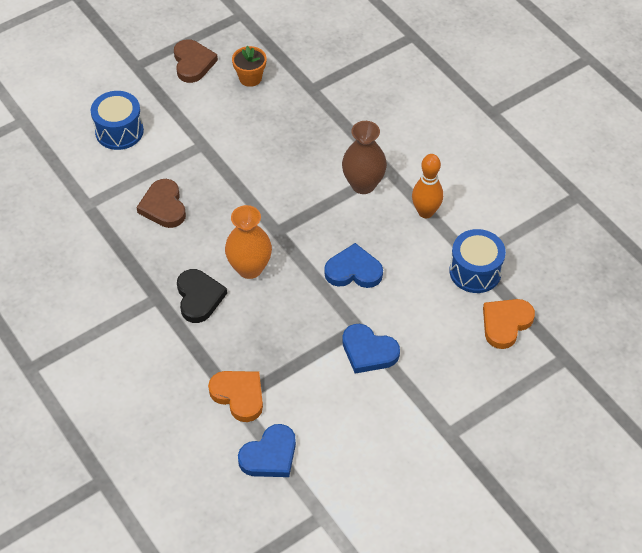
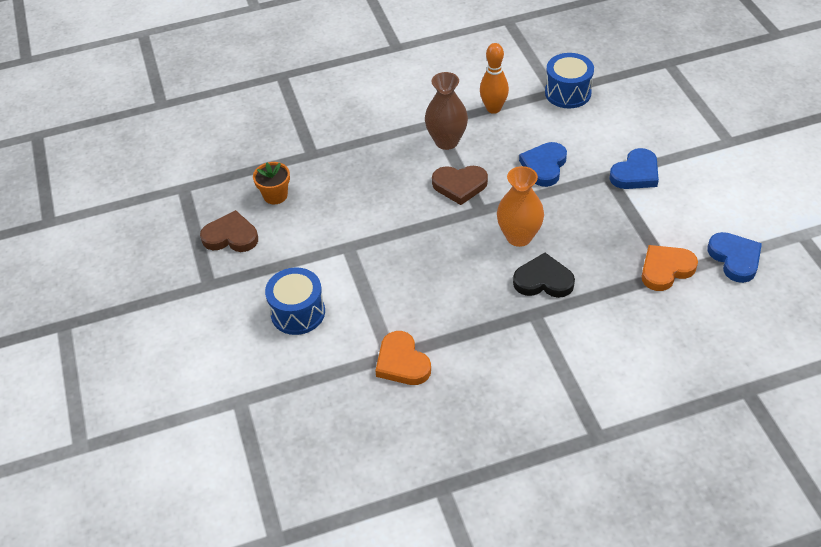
camera: 70 degrees left, 5 degrees down
brown heart [136,179,186,228] -> brown heart moved to [432,166,488,205]
orange heart [483,299,535,349] -> orange heart moved to [375,331,431,385]

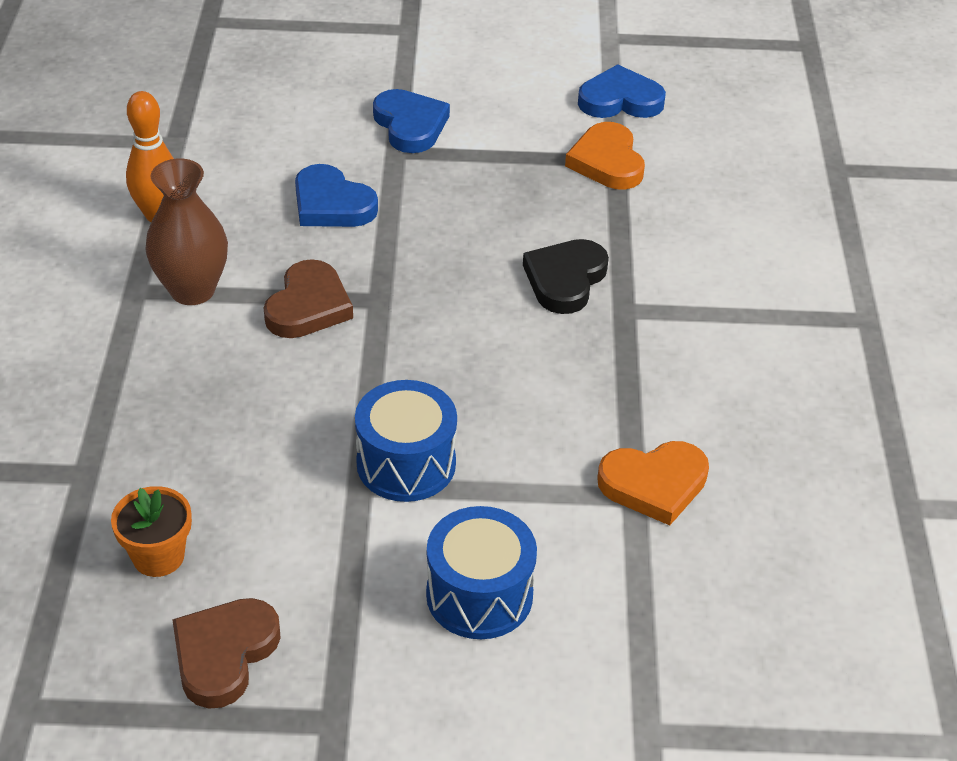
camera: 75 degrees left, 5 degrees down
orange vase [497,166,544,247] -> none
blue drum [545,53,594,109] -> blue drum moved to [355,380,457,502]

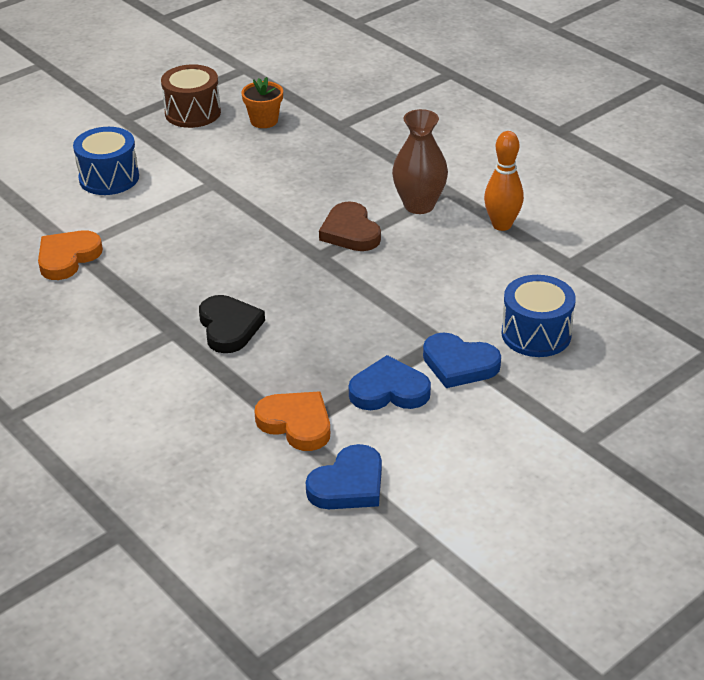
camera: 140 degrees right, 5 degrees down
brown heart [172,598,281,709] -> brown drum [161,64,221,128]
blue heart [295,164,378,227] -> blue heart moved to [349,355,431,410]
blue drum [355,380,457,502] -> blue drum moved to [502,275,576,357]

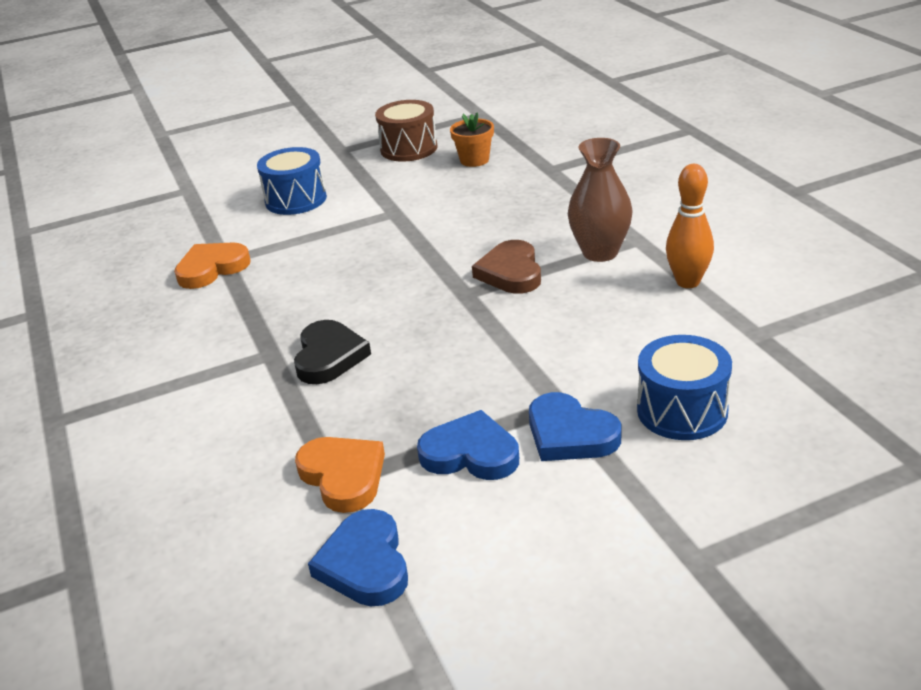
camera: 20 degrees right, 5 degrees down
blue heart [306,444,382,509] -> blue heart turned 105 degrees clockwise [308,509,408,606]

